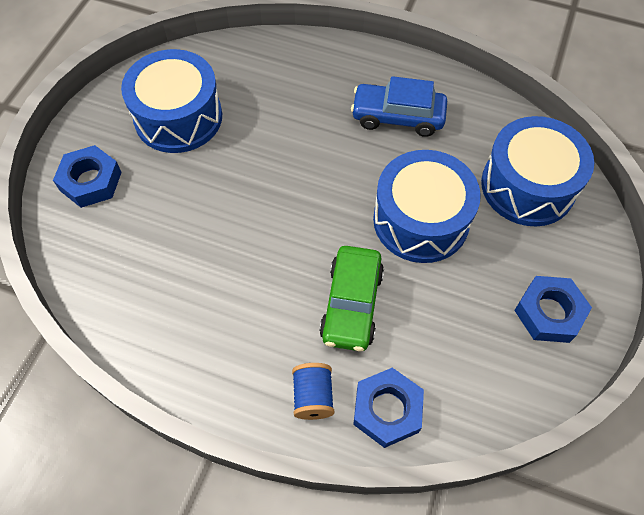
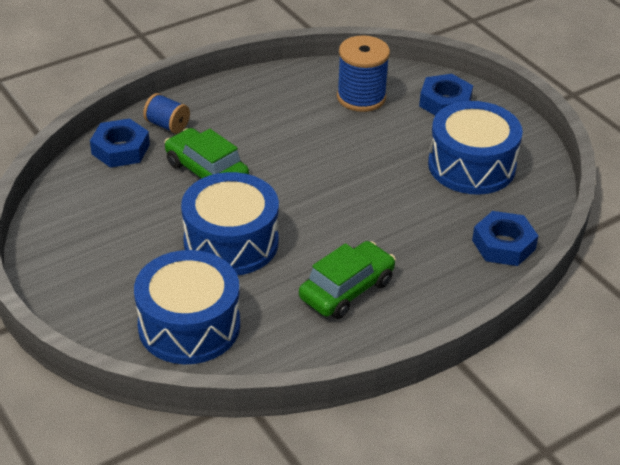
camera: 125 degrees right, 20 degrees down
blue car [351,76,447,137] -> green car [299,241,396,319]
blue nut [514,276,592,343] -> blue nut moved to [472,211,538,266]
none -> blue spool [337,35,390,112]

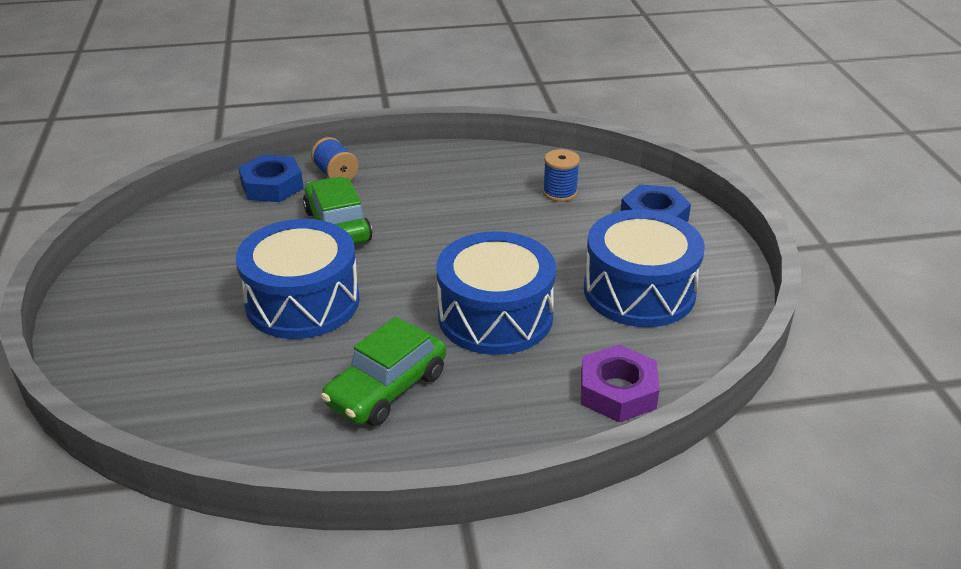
camera: 25 degrees right, 5 degrees down
blue drum [134,250,240,364] -> blue drum moved to [436,231,556,355]
green car [299,241,396,319] -> green car turned 150 degrees clockwise [321,317,446,426]
blue spool [337,35,390,112] -> blue spool [543,149,580,202], size x0.59
blue nut [472,211,538,266] -> purple nut [581,345,659,422]

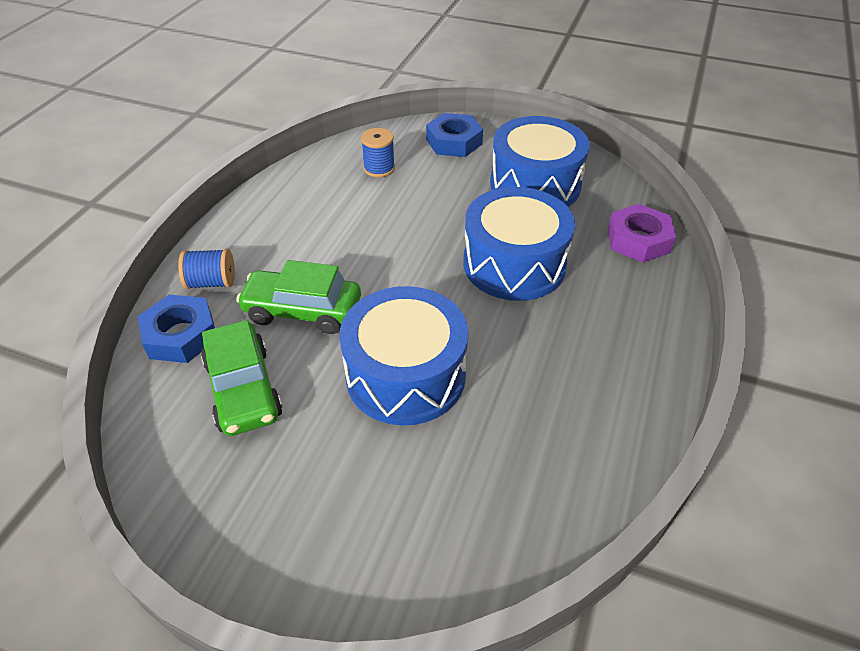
camera: 60 degrees left, 10 degrees up
green car [321,317,446,426] -> green car moved to [201,320,282,436]

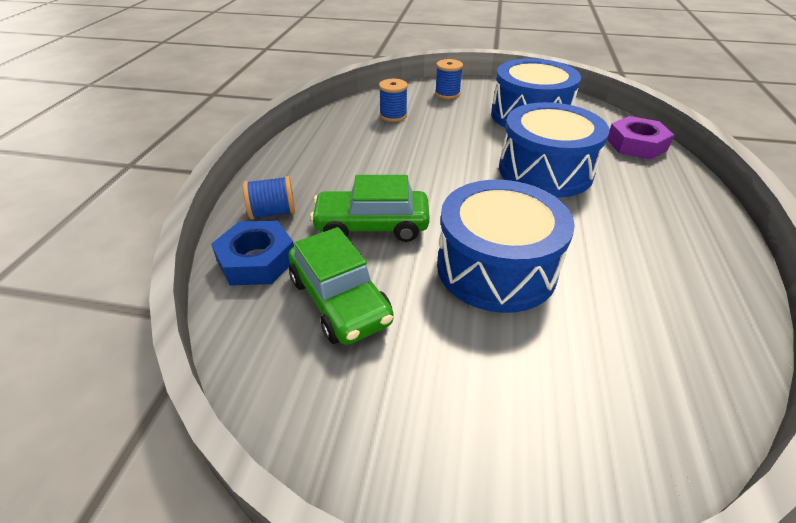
camera: 10 degrees left, 5 degrees down
blue nut [426,113,483,157] -> blue spool [435,59,463,99]

